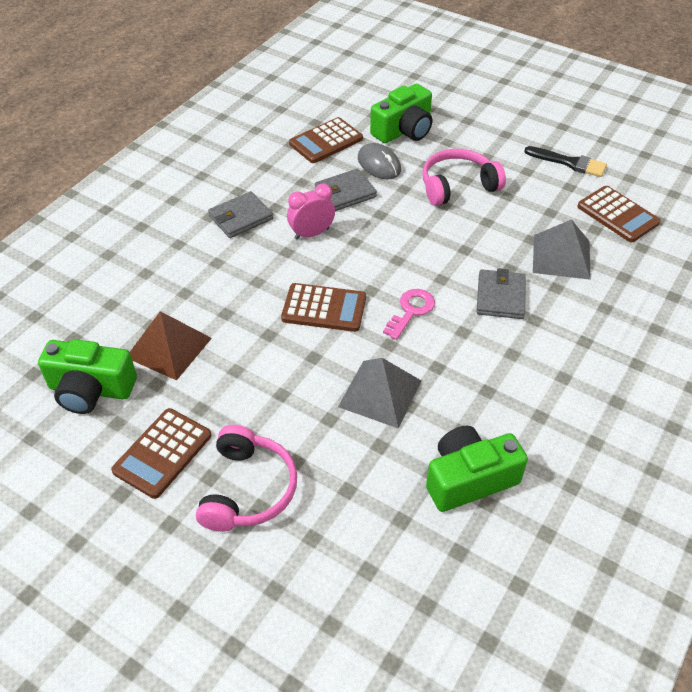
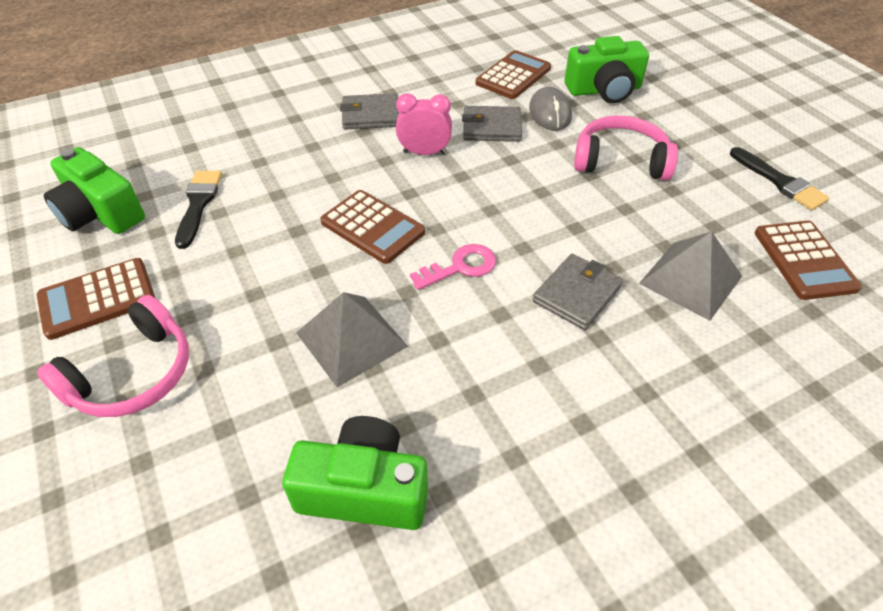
camera: 30 degrees right, 0 degrees up
brown pyramid [130,311,212,381] -> black brush [175,171,222,249]
brown calculator [289,117,363,163] -> brown calculator turned 135 degrees clockwise [476,50,551,99]

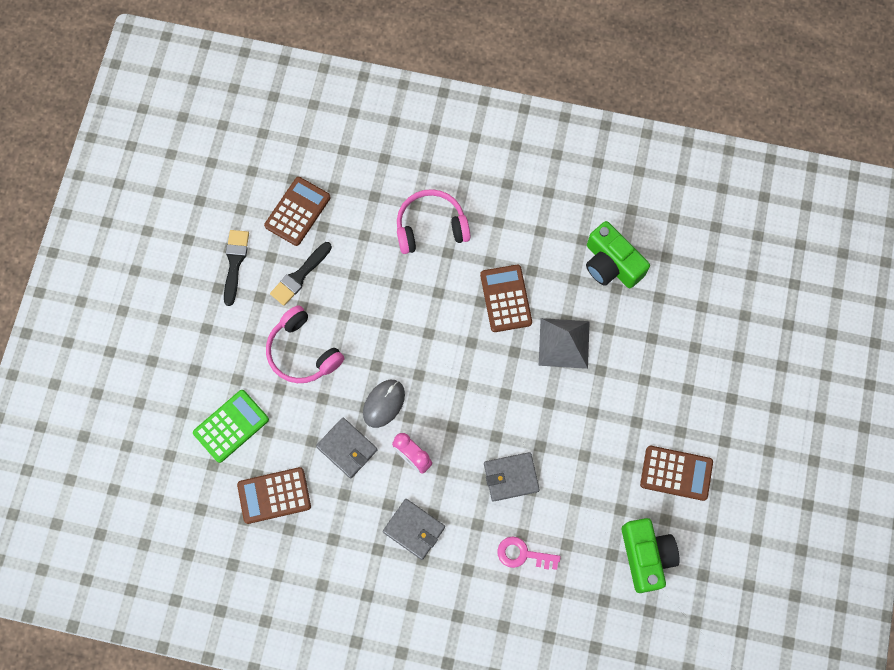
camera: 140 degrees left, 25 degrees up
pink headphones [37,295,189,417] -> pink headphones moved to [397,189,471,254]
black brush [175,171,222,249] -> black brush moved to [270,242,332,306]
brown calculator [320,190,425,264] -> brown calculator moved to [480,265,532,332]
pink key [410,244,496,290] -> pink key moved to [497,537,560,570]
grey mouse [529,87,572,131] -> grey mouse moved to [363,380,405,428]
grey wallet [533,254,623,330] -> grey wallet moved to [484,452,540,502]
green camera [564,36,649,103] -> green calculator [193,390,269,463]
grey pyramid [639,231,742,321] -> none

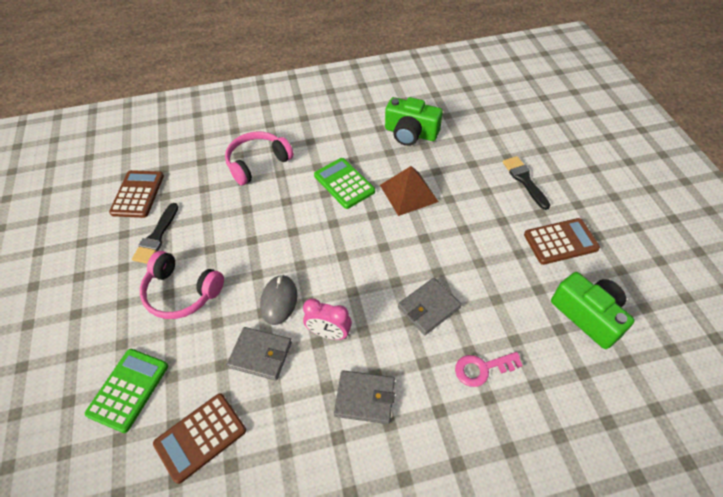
camera: 25 degrees left, 20 degrees down
black brush [224,230,249,306] -> black brush moved to [503,156,550,210]
brown calculator [480,265,532,332] -> green calculator [314,158,375,209]
grey pyramid [539,318,590,369] -> brown pyramid [380,166,439,216]

